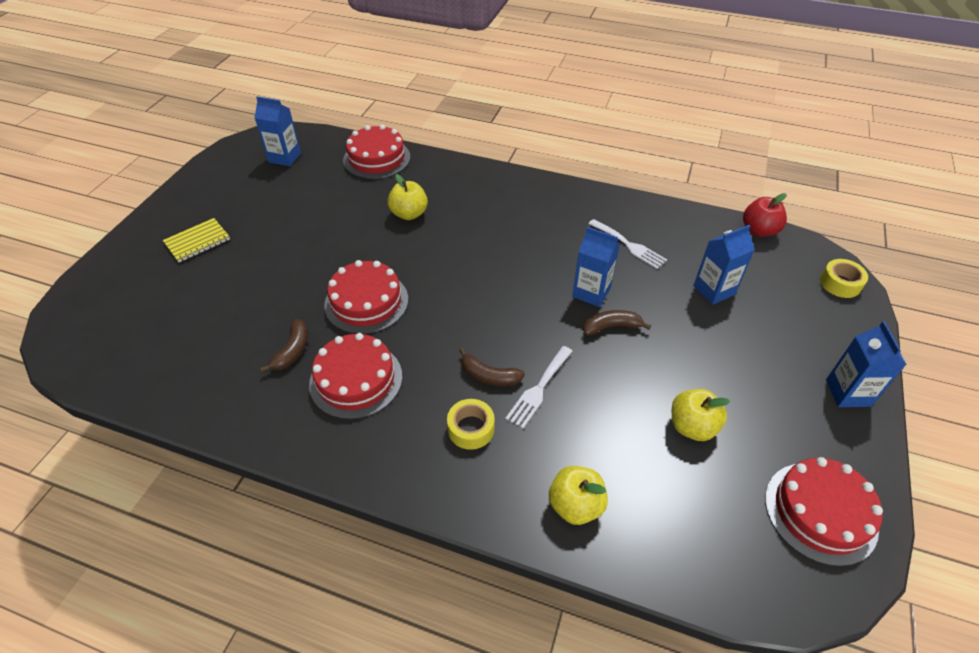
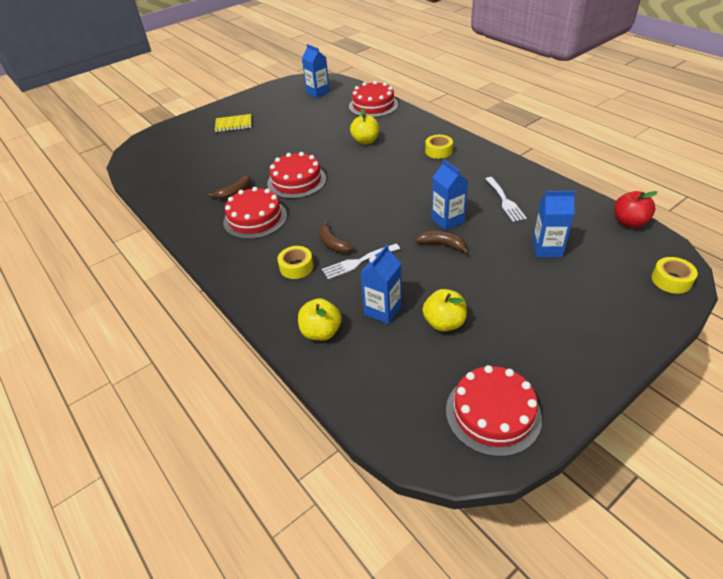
camera: 35 degrees right, 5 degrees down
blue carton [826,321,907,407] -> blue carton moved to [360,245,402,324]
none -> yellow tape [425,135,453,159]

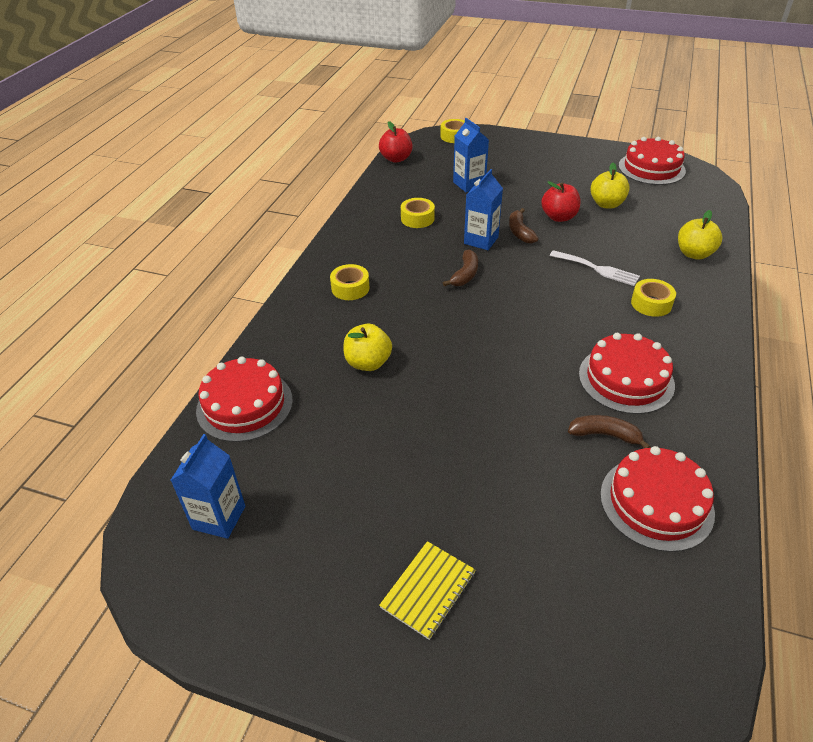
camera: 125 degrees left, 0 degrees up
yellow notebook [215,114,251,132] -> yellow notebook turned 75 degrees clockwise [379,541,476,640]
red cake [267,152,326,199] -> red cake moved to [600,446,715,552]
brown banana [319,221,354,253] -> brown banana moved to [443,250,478,287]
blue carton [360,245,402,324] -> none
white fork [485,177,527,222] -> yellow tape [401,198,435,228]
none -> red apple [541,181,580,222]

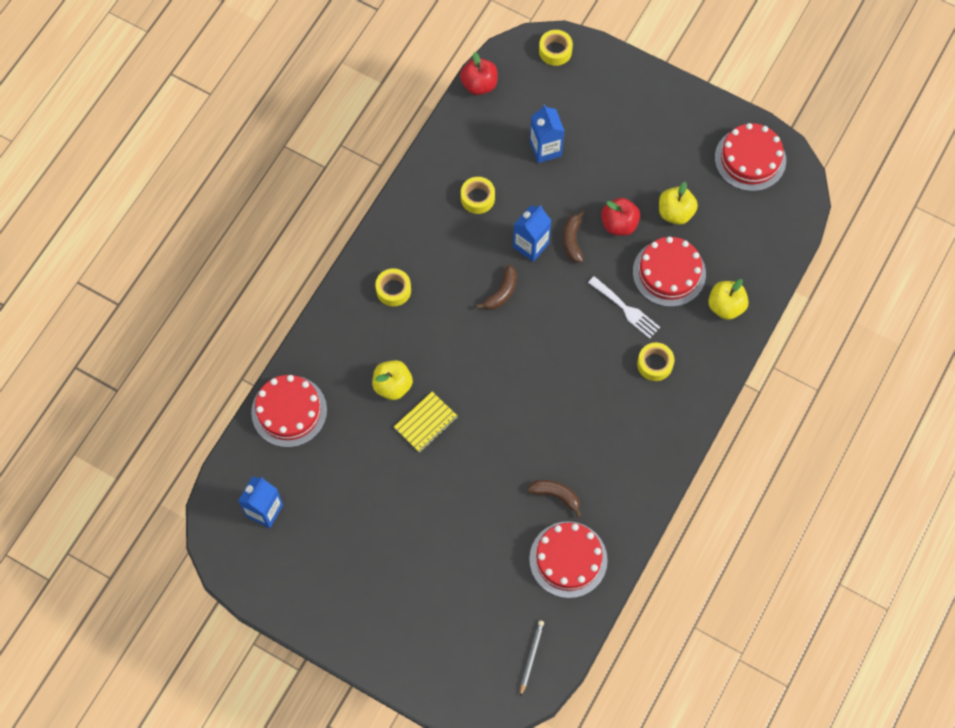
camera: 10 degrees right, 25 degrees up
yellow notebook [379,541,476,640] -> yellow notebook moved to [394,391,458,452]
red cake [579,333,675,414] -> red cake moved to [633,237,706,307]
none -> grey pencil [520,621,544,697]

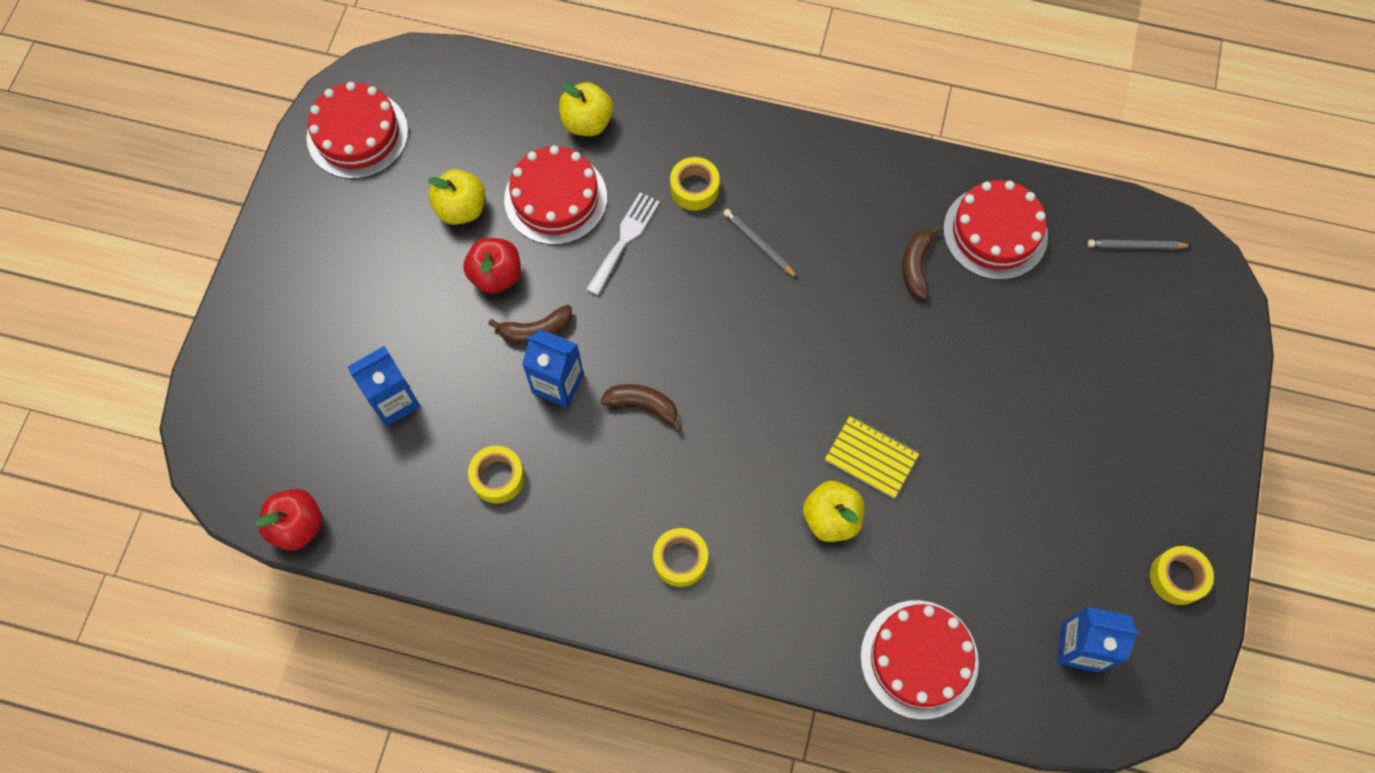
camera: 105 degrees left, 0 degrees up
yellow tape [539,30,573,66] -> yellow tape moved to [1150,546,1214,605]
none -> grey pencil [723,209,798,279]

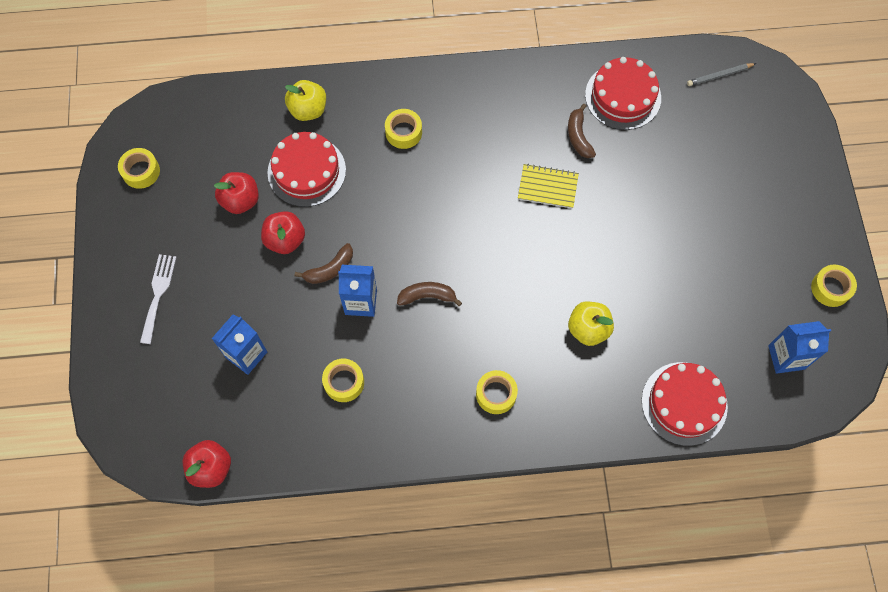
camera: 20 degrees left, 0 degrees up
red cake [307,82,408,179] -> yellow tape [118,148,160,189]
yellow apple [428,169,485,225] -> red apple [214,172,259,214]
white fork [586,192,660,295] -> white fork moved to [140,254,176,344]
grey pencil [723,209,798,279] -> none
yellow notebook [825,415,920,498] -> yellow notebook moved to [518,164,579,208]

